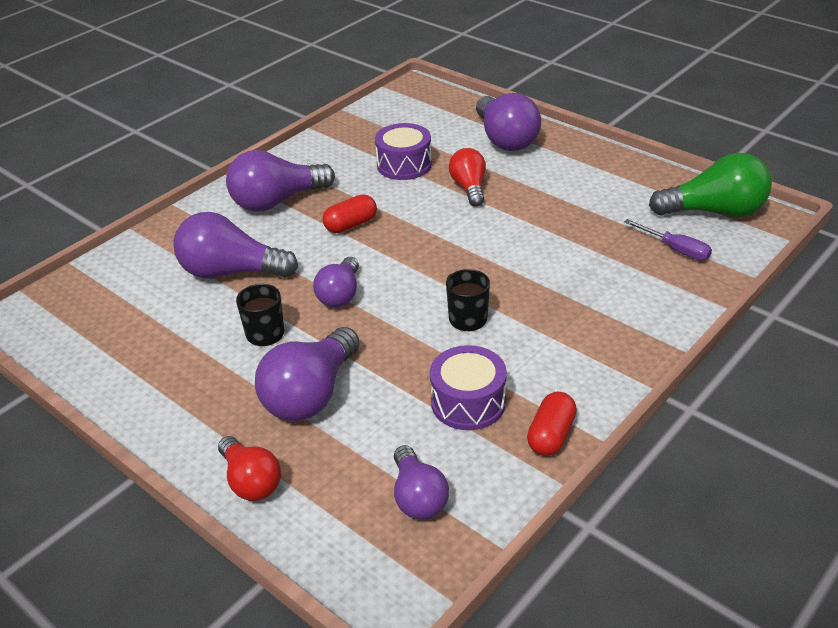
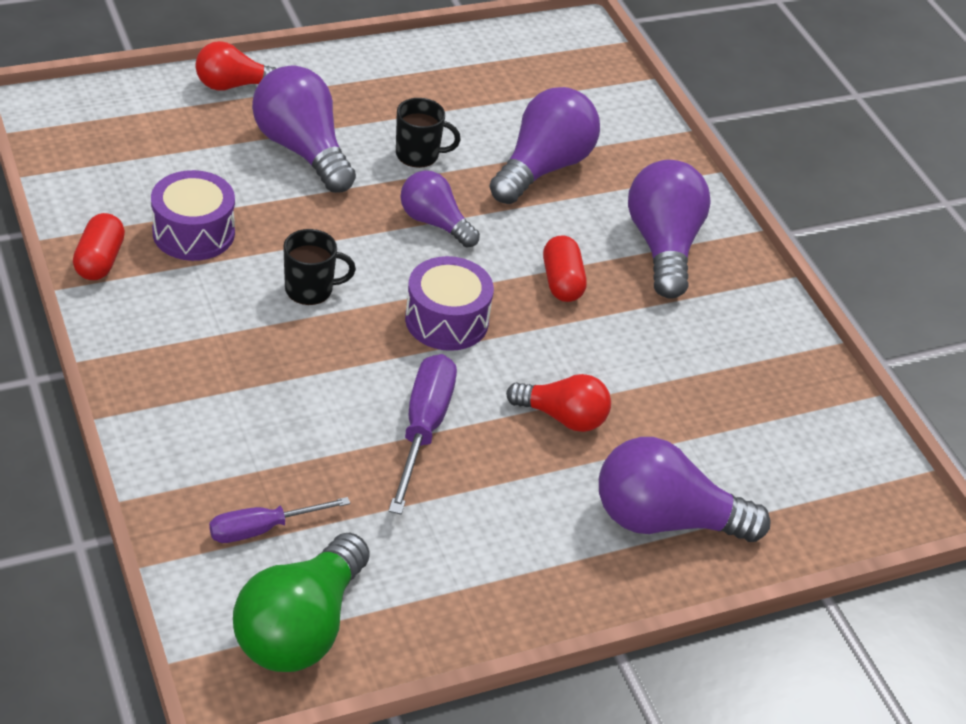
camera: 110 degrees right, 5 degrees up
purple drum [375,123,432,180] -> purple drum moved to [405,256,494,351]
purple light bulb [394,445,449,520] -> none
red capsule [527,392,577,456] -> red capsule turned 45 degrees clockwise [73,213,125,280]
none -> purple screwdriver [389,354,457,514]

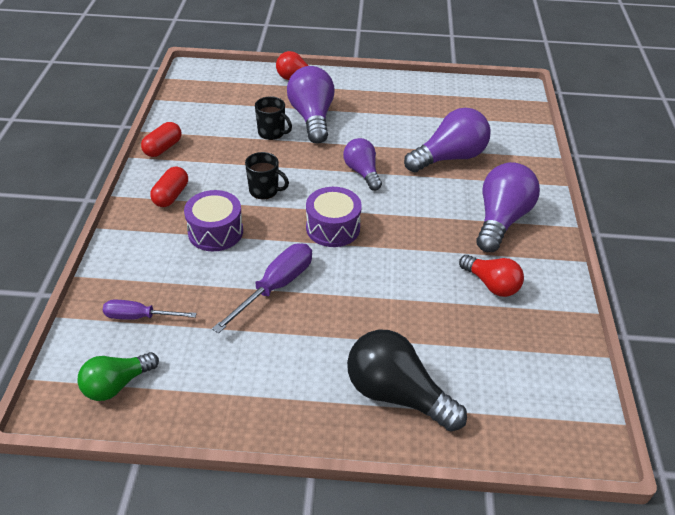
camera: 30 degrees right, 0 degrees up
purple drum [151,170,235,261] -> purple drum moved to [184,190,243,251]
green light bulb [233,533,369,672] -> green light bulb [77,352,159,401], size x0.63
black mug [396,98,461,168] -> black mug moved to [255,96,292,140]
red light bulb [506,374,611,432] -> red light bulb moved to [459,255,524,297]
red capsule [543,235,587,302] -> red capsule moved to [150,166,188,207]
purple light bulb [599,437,771,542] -> black light bulb [347,330,467,432]

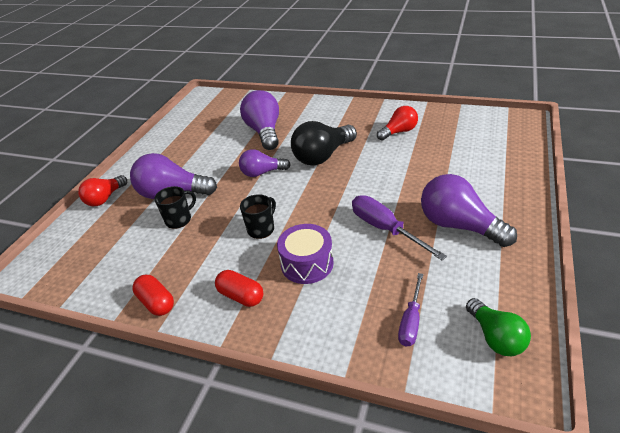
camera: 70 degrees left, 5 degrees down
purple drum [306,187,362,247] -> none
black light bulb [347,330,467,432] -> black light bulb moved to [291,121,357,166]
purple light bulb [476,162,540,252] -> purple light bulb moved to [421,174,517,247]

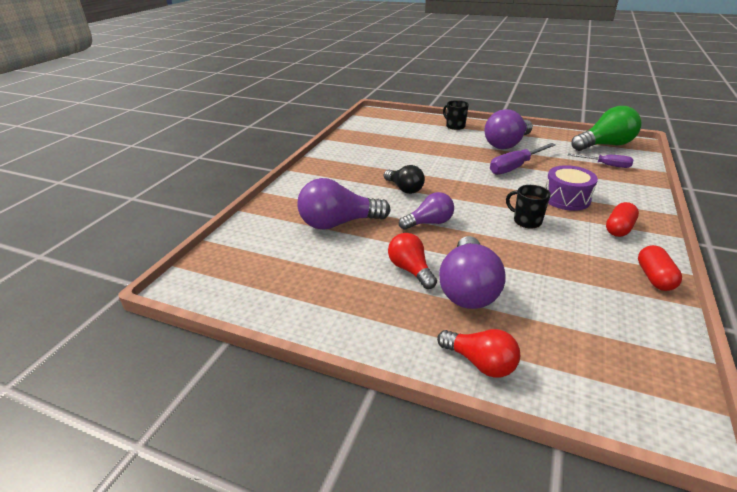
camera: 90 degrees left, 5 degrees down
red capsule [133,275,174,316] -> red capsule turned 45 degrees counterclockwise [638,245,682,291]
black mug [154,186,196,229] -> black mug moved to [443,100,469,130]
purple light bulb [239,149,291,177] -> purple light bulb turned 105 degrees counterclockwise [399,192,454,230]
black light bulb [291,121,357,166] -> black light bulb [384,165,425,194], size x0.63
red light bulb [377,106,418,141] -> red light bulb moved to [388,233,437,289]
green light bulb [466,298,531,356] -> green light bulb [571,106,641,151], size x1.60

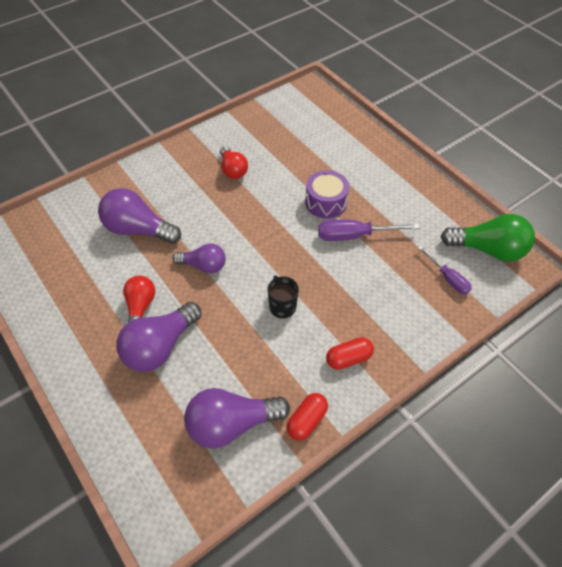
camera: 30 degrees right, 20 degrees up
black light bulb [384,165,425,194] -> none
red light bulb [437,329,520,378] -> red light bulb moved to [220,146,248,179]
black mug [443,100,469,130] -> none
purple light bulb [485,109,533,149] -> purple light bulb moved to [184,388,290,449]
purple drum [545,165,598,211] -> purple drum moved to [305,170,349,219]

